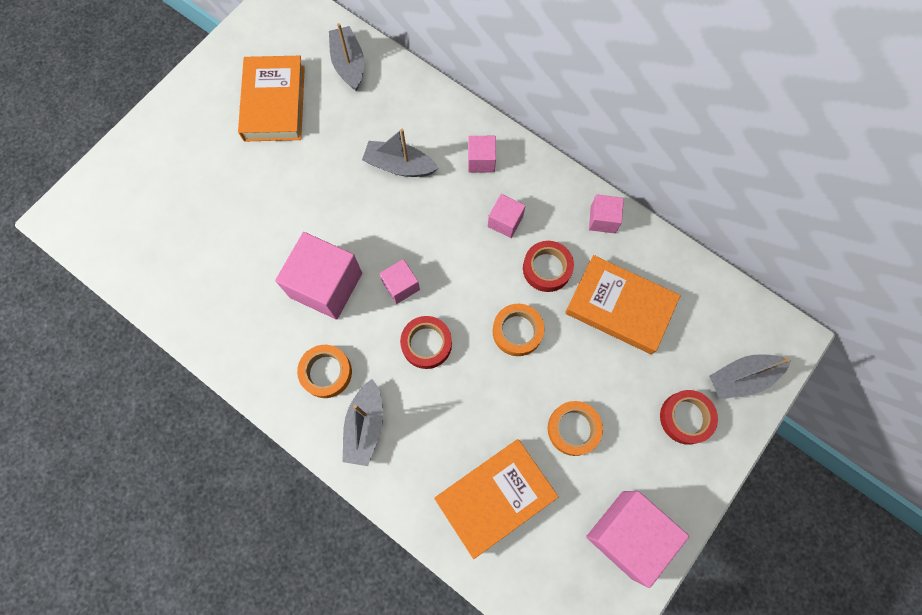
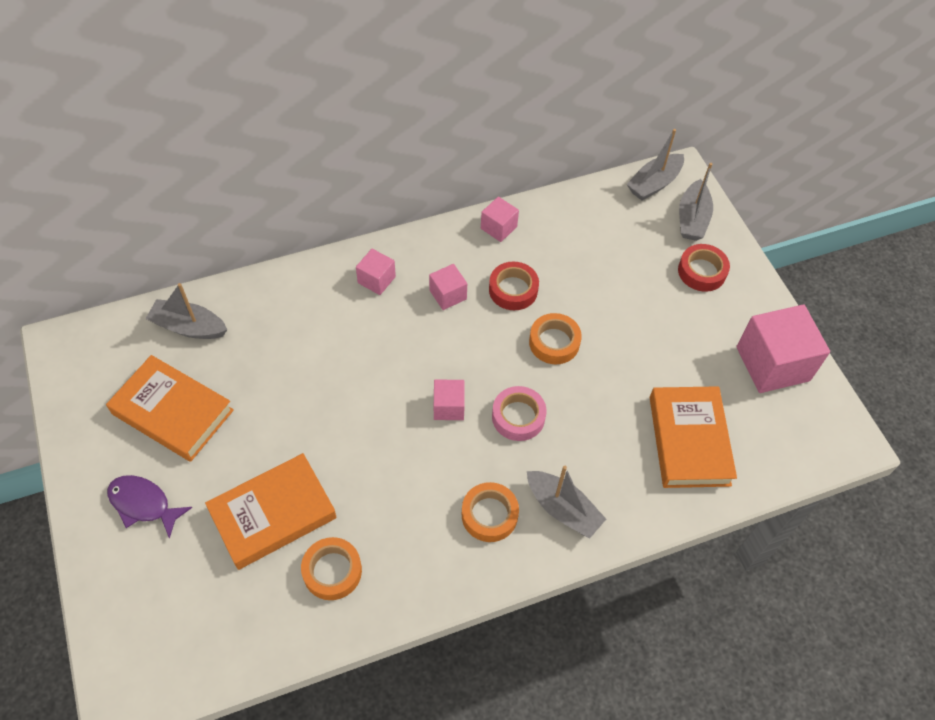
camera: 60 degrees left, 15 degrees down
pink cube [275,232,362,320] -> none
grey boat [362,129,439,177] -> grey boat moved to [627,129,684,201]
red tape [400,316,452,369] -> pink tape [492,386,547,441]
orange tape [548,401,603,456] -> orange tape moved to [301,537,362,600]
orange book [565,255,681,354] -> orange book moved to [205,453,337,570]
none -> purple fish [107,475,192,539]

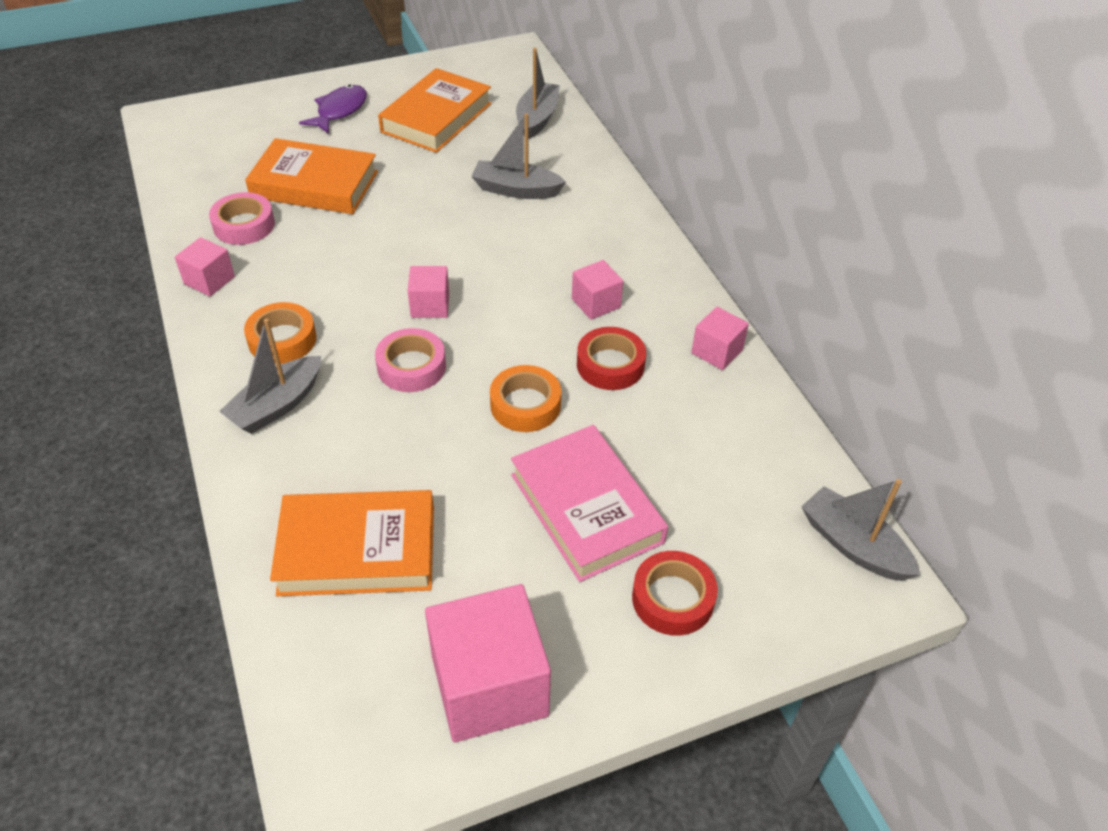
camera: 90 degrees right, 10 degrees down
orange book [205,453,337,570] -> orange book turned 45 degrees counterclockwise [245,138,378,214]
orange tape [301,537,362,600] -> pink tape [209,192,275,245]
pink cube [356,249,396,295] -> pink cube moved to [175,237,235,296]
grey boat [679,163,713,241] -> grey boat moved to [471,113,566,199]
none -> pink book [511,425,668,582]

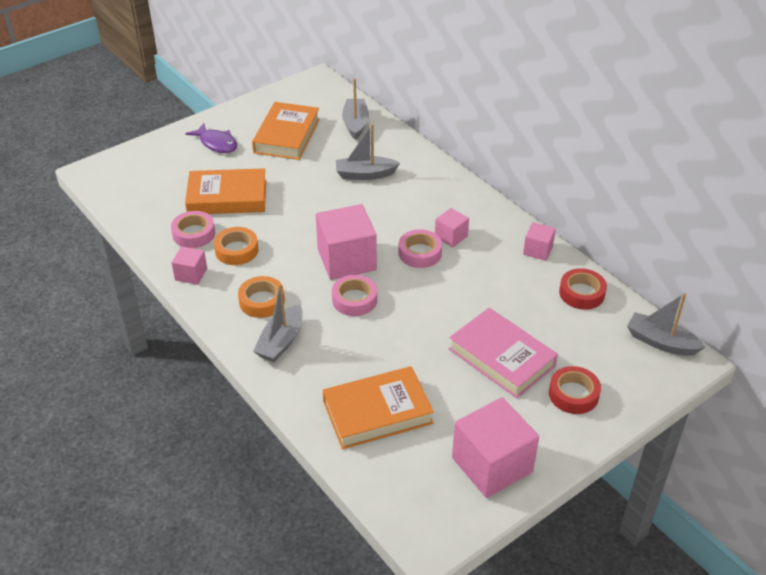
camera: 15 degrees left, 5 degrees down
purple fish [299,85,367,134] -> purple fish turned 120 degrees clockwise [186,123,237,153]
pink cube [408,266,449,318] -> pink cube [316,204,377,280], size x1.97
orange tape [490,365,561,432] -> orange tape moved to [214,227,258,265]
red tape [577,327,646,390] -> red tape moved to [559,268,607,310]
none -> pink tape [399,229,442,268]

